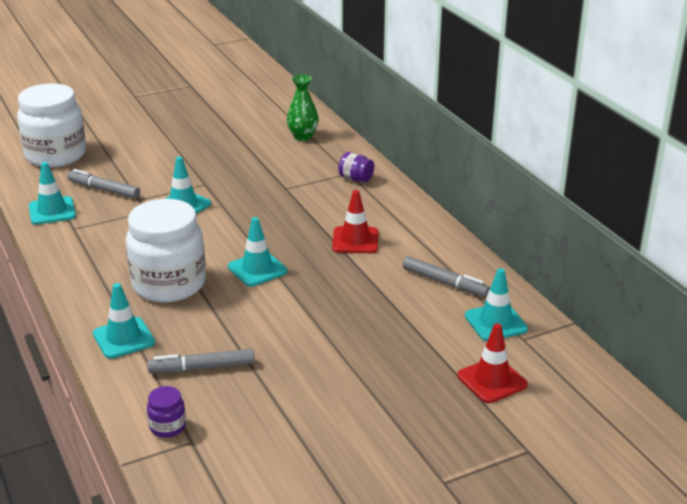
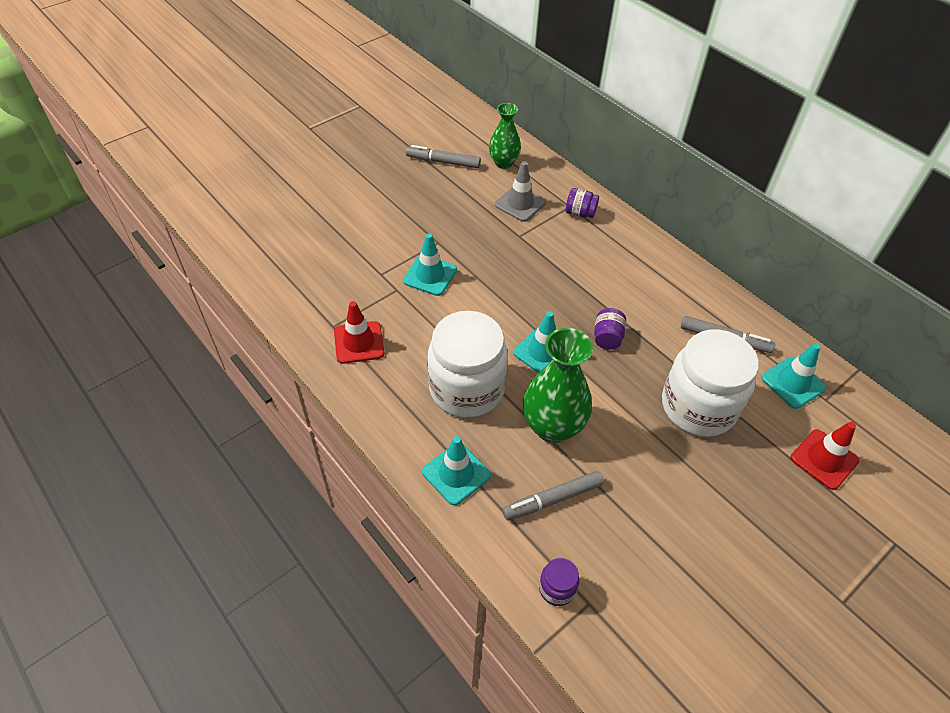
camera: 15 degrees left, 20 degrees up
white jar [17,83,86,167] -> white jar moved to [662,330,759,437]
turquoise traffic cone [29,162,76,225] -> none
grey marker [67,169,140,199] -> grey marker moved to [406,145,481,168]
red traffic cone [332,190,378,253] -> red traffic cone moved to [334,301,384,364]
none -> grey traffic cone [495,161,546,222]
none -> green vase [523,328,593,443]
none -> purple jar [594,308,626,350]

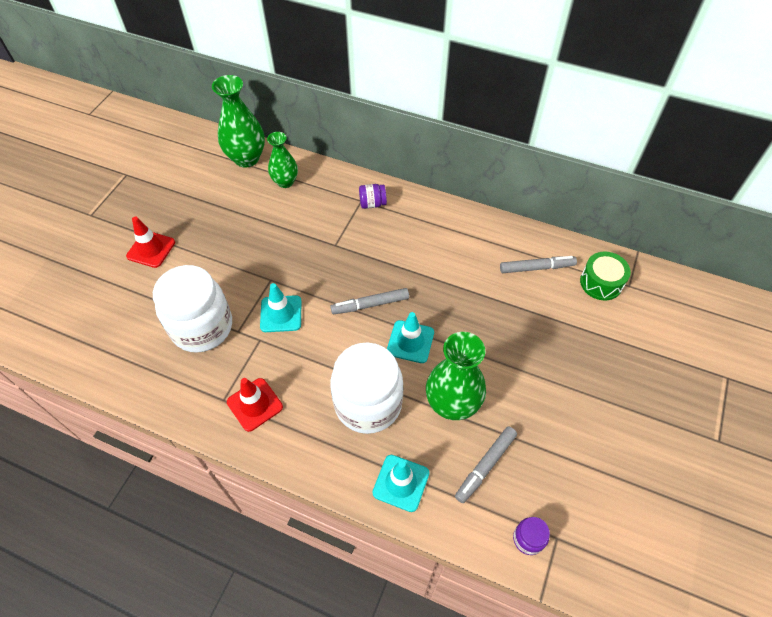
camera: 25 degrees left, 5 degrees up
grey marker [406,145,481,168] -> grey marker moved to [330,288,409,314]
grey traffic cone [495,161,546,222] -> none
purple jar [594,308,626,350] -> none
white jar [662,330,759,437] -> white jar moved to [153,265,232,353]
turquoise traffic cone [761,343,826,409] -> green drum [580,252,631,300]
red traffic cone [791,422,859,490] -> red traffic cone moved to [126,217,175,268]
none -> green vase [212,75,265,168]

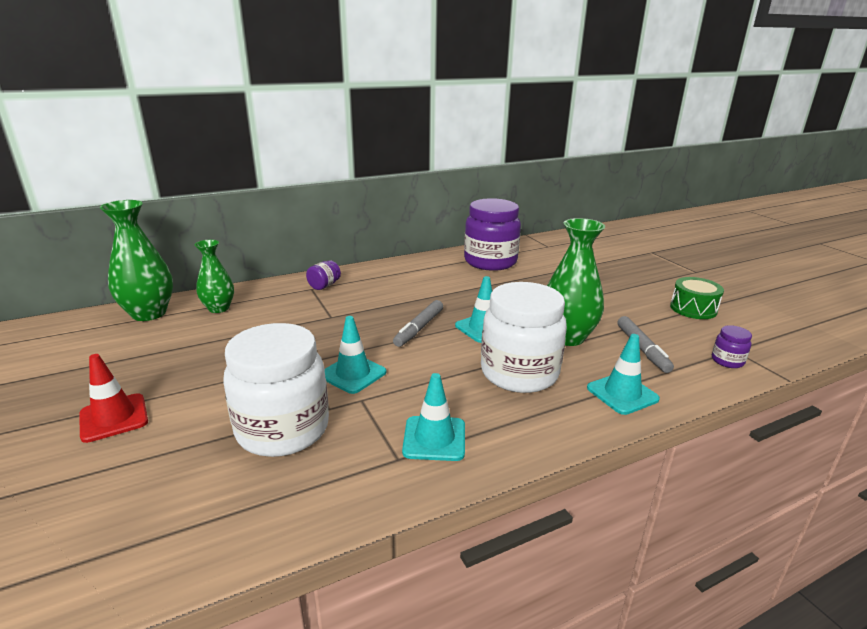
camera: 50 degrees left, 30 degrees down
red traffic cone [227,378,283,432] -> turquoise traffic cone [402,373,465,461]
grey marker [500,256,577,273] -> purple jar [464,198,521,271]
green drum [580,252,631,300] -> green drum moved to [670,277,724,319]

